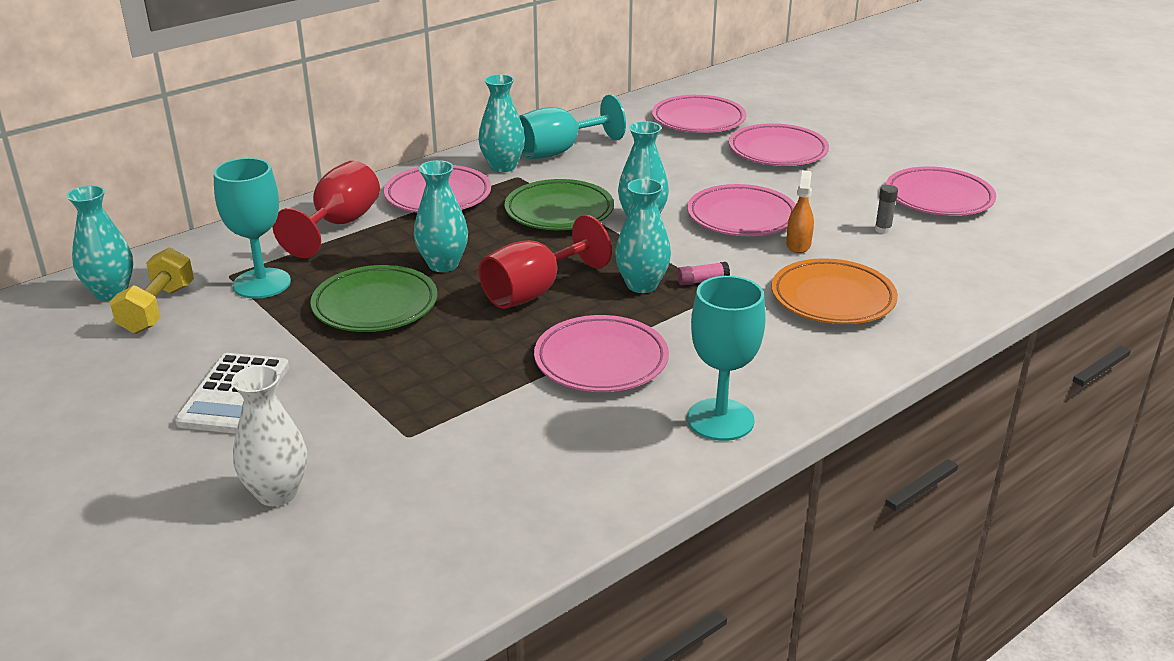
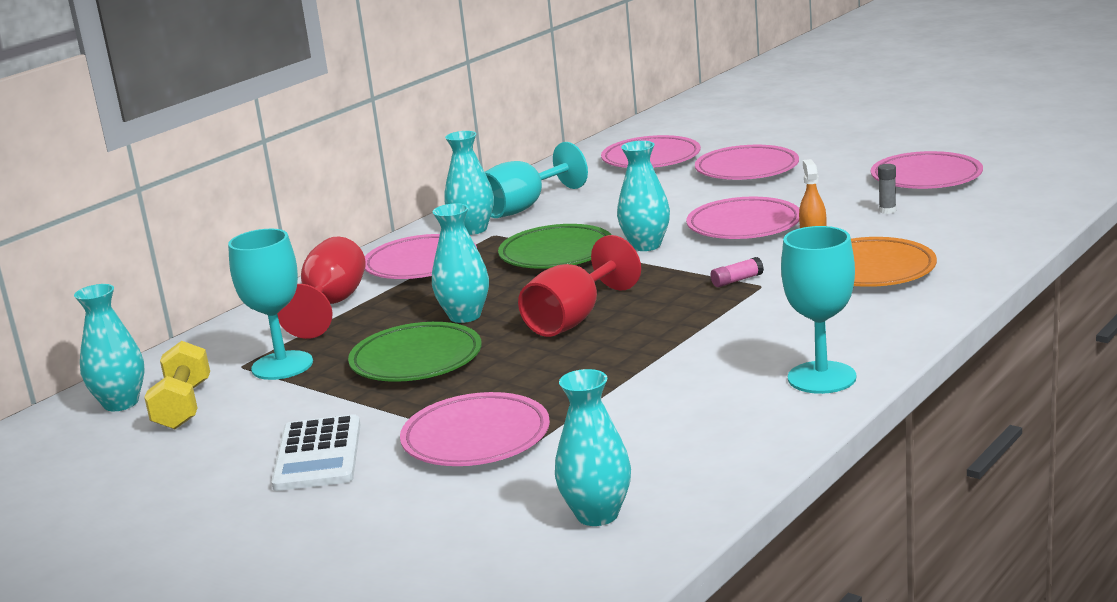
camera: 10 degrees left, 10 degrees down
white vase [232,365,307,506] -> none
pink plate [534,315,669,392] -> pink plate moved to [400,392,550,466]
turquoise vase [615,179,671,293] -> turquoise vase moved to [555,369,631,526]

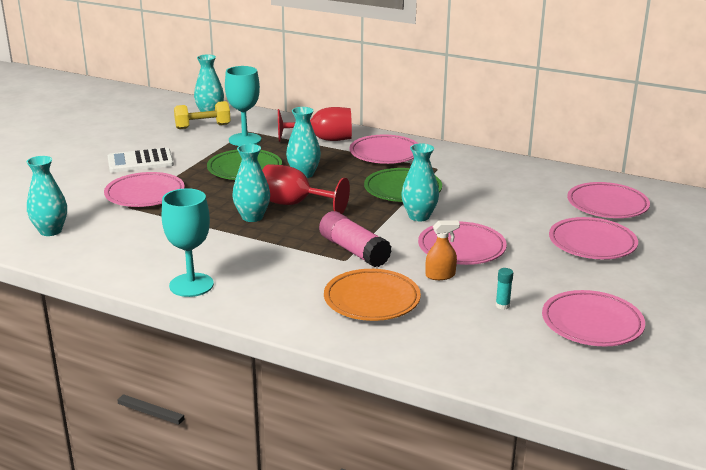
camera: 75 degrees right, 5 degrees up
turquoise vase [444,131,494,235] -> turquoise vase moved to [232,144,270,222]
turquoise goblet [485,142,588,218] -> none
pink glue stick [710,257,764,287] -> pink glue stick [319,211,391,267], size x2.21
grey glue stick [878,164,896,214] -> turquoise glue stick [496,268,513,310]

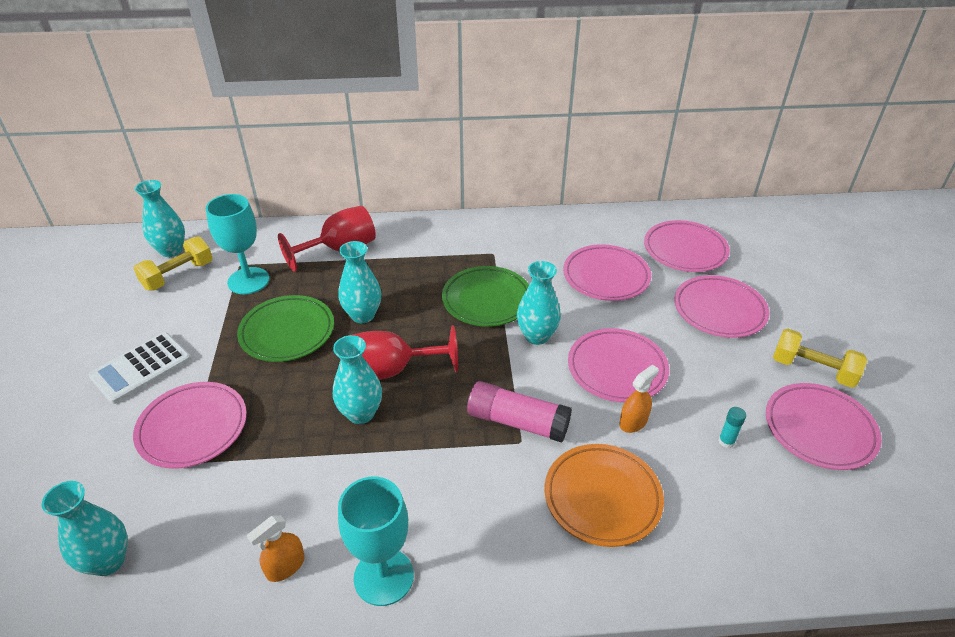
camera: 30 degrees left, 15 degrees up
pink plate [350,135,419,164] -> pink plate moved to [563,244,651,301]
none -> orange spray bottle [247,515,305,582]
none -> yellow dumbbell [773,329,867,388]

